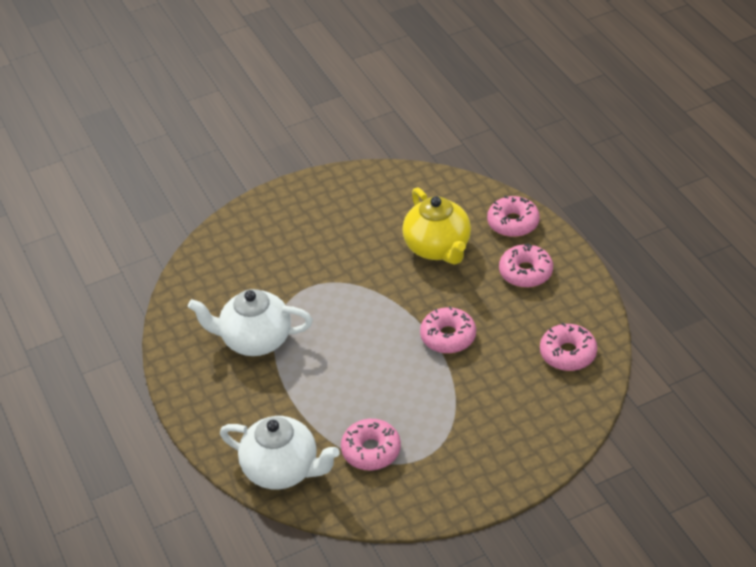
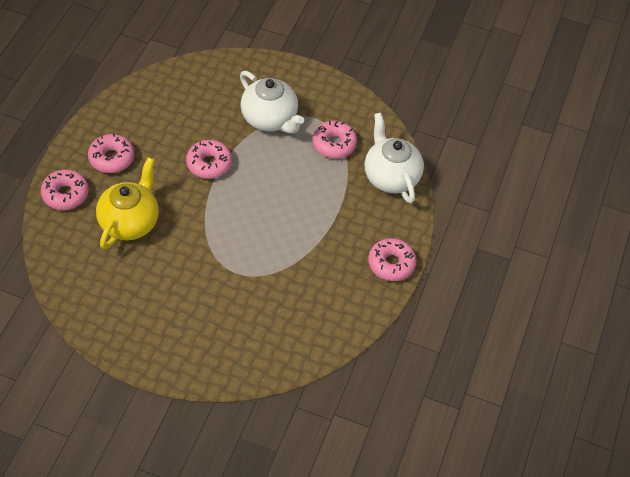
camera: 140 degrees left, 10 degrees up
white teapot [188,289,313,356] -> white teapot moved to [240,71,304,134]
pink donut [540,323,597,371] -> pink donut moved to [368,238,416,281]

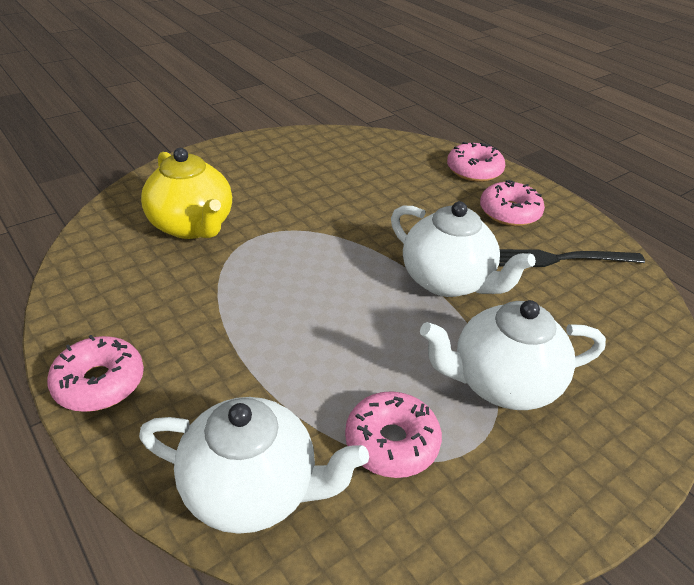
camera: 125 degrees right, 15 degrees down
yellow teapot [96,157,159,250] -> yellow teapot moved to [141,148,232,239]
pink donut [186,140,232,179] -> white teapot [391,201,536,297]
none -> black fork [499,249,645,267]

